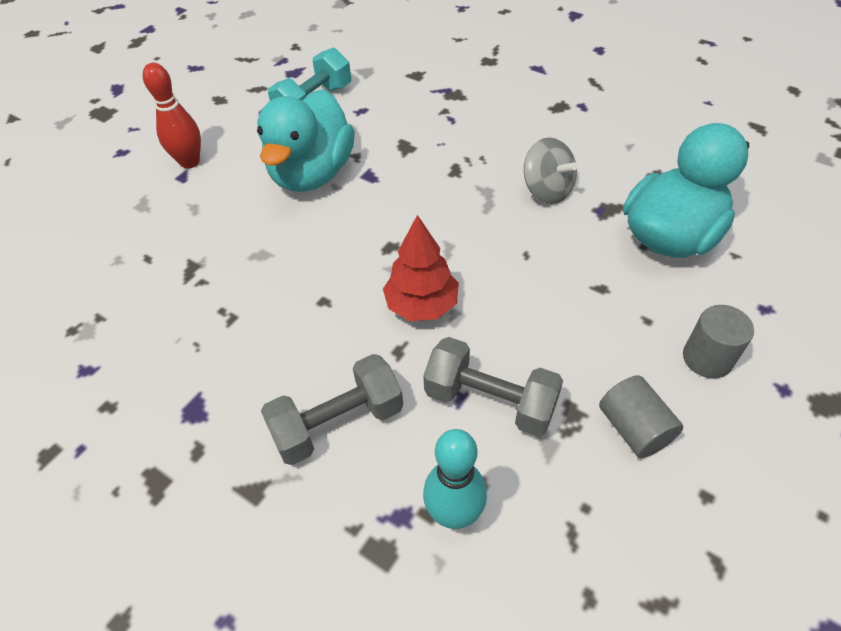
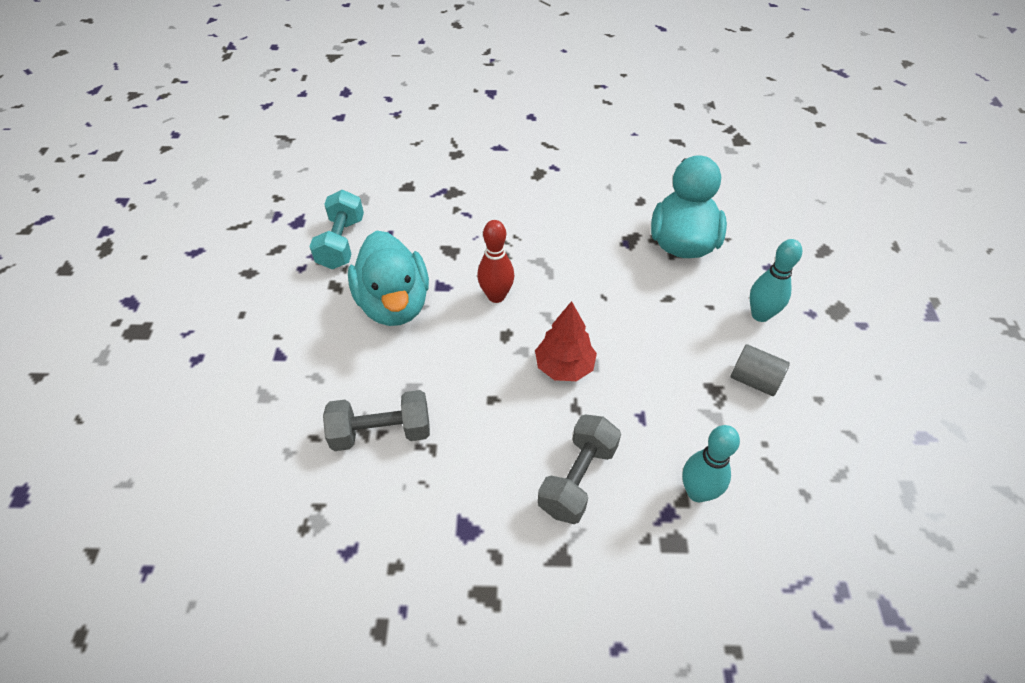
camera: 35 degrees left, 0 degrees up
red bowling pin [143,63,201,168] -> red bowling pin moved to [477,220,514,303]
grey dumbbell [423,337,563,437] -> grey dumbbell moved to [323,390,430,451]
grey spinning top [524,137,577,204] -> none
grey cylinder [683,305,754,379] -> turquoise bowling pin [750,239,802,322]

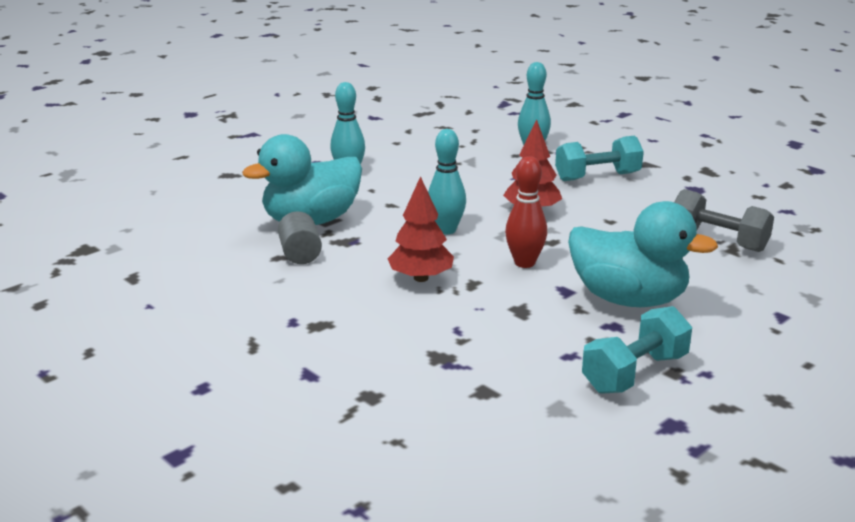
camera: 135 degrees left, 25 degrees down
turquoise duck [348,230,429,326] -> turquoise duck turned 90 degrees clockwise [568,201,718,307]
grey dumbbell [538,414,621,524] -> turquoise dumbbell [555,136,644,181]
grey cylinder [731,344,790,396] -> grey cylinder moved to [278,211,322,264]
none -> red tree [388,176,454,282]
none -> turquoise bowling pin [428,129,466,234]

